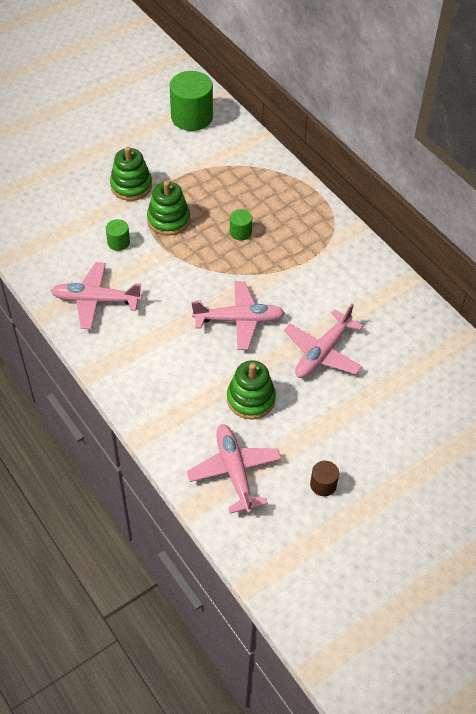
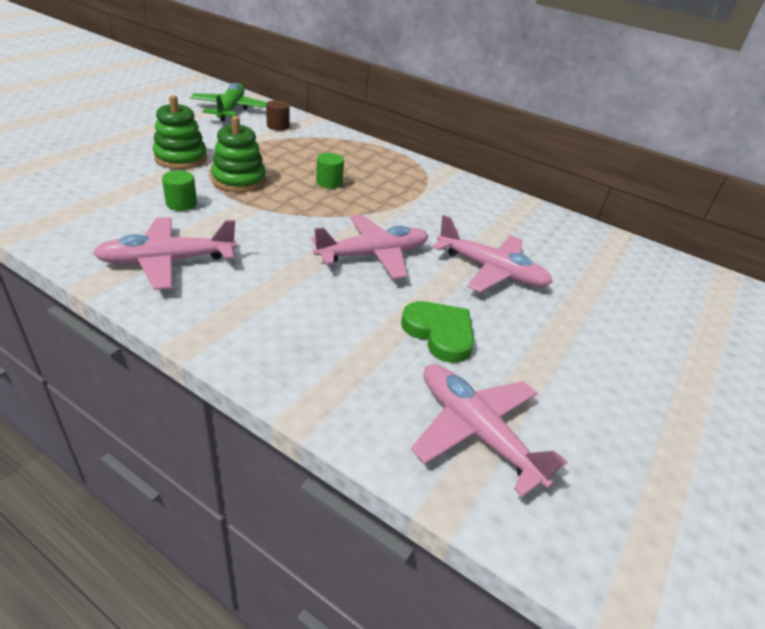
camera: 25 degrees left, 15 degrees down
green cylinder [170,71,213,131] -> green plane [190,83,267,121]
green stacking toy [227,360,276,419] -> green heart [401,301,474,363]
pink plane [284,304,363,378] -> pink plane turned 75 degrees counterclockwise [433,215,553,292]
brown cylinder [310,461,339,496] -> brown cylinder moved to [266,100,290,131]

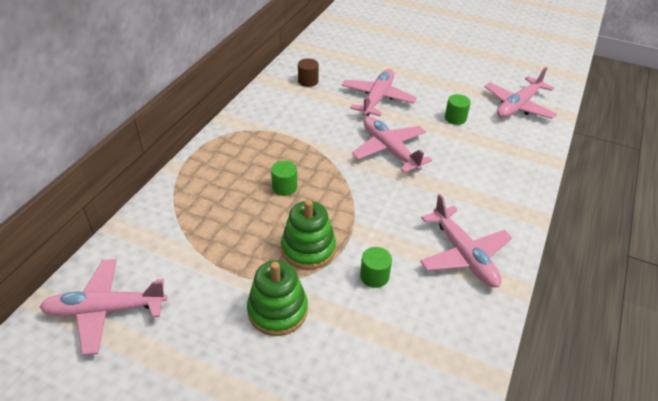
camera: 95 degrees left, 5 degrees up
green plane [190,83,267,121] -> pink plane [40,259,167,355]
brown cylinder [266,100,290,131] -> brown cylinder moved to [298,59,319,87]
green heart [401,301,474,363] -> green cylinder [445,94,471,125]

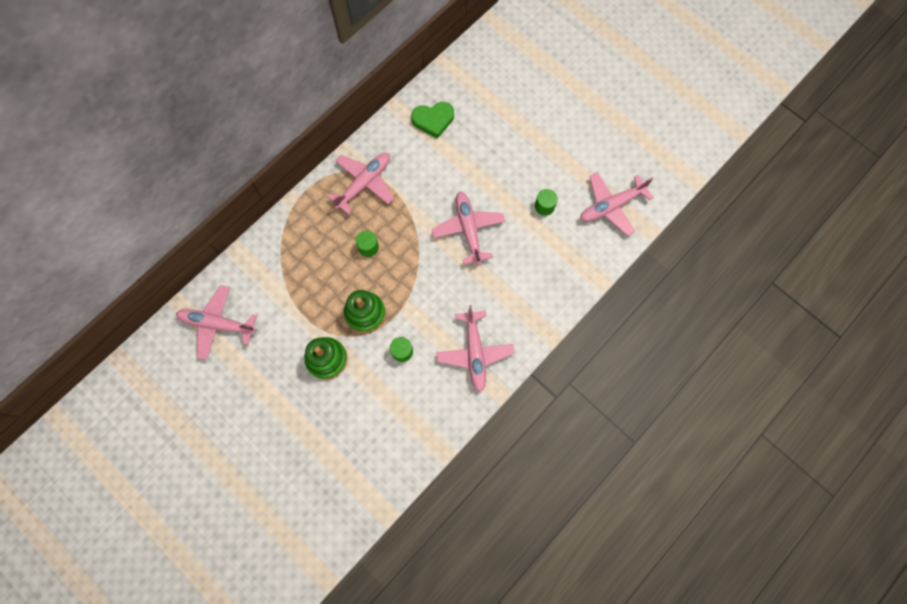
camera: 20 degrees right, 30 degrees up
brown cylinder [298,59,319,87] -> green heart [411,102,454,138]
pink plane [341,69,417,116] -> pink plane moved to [327,153,394,215]

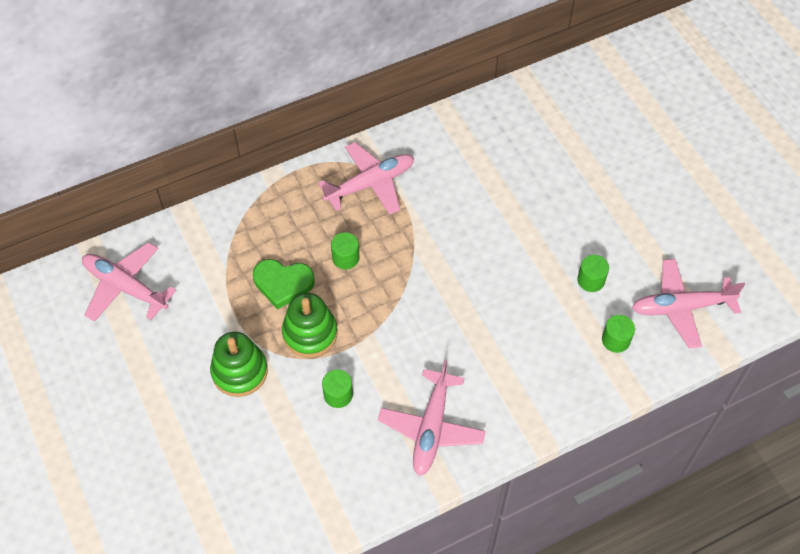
camera: 20 degrees right, 15 degrees down
green heart [411,102,454,138] -> green heart moved to [253,259,315,310]
pink plane [432,191,505,265] -> none
none -> green cylinder [602,315,635,353]

